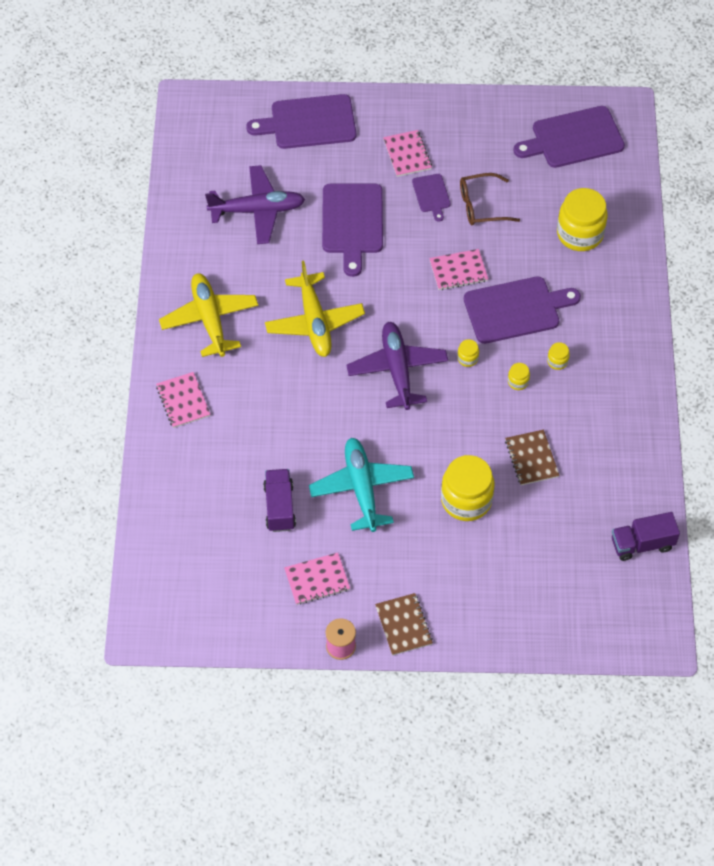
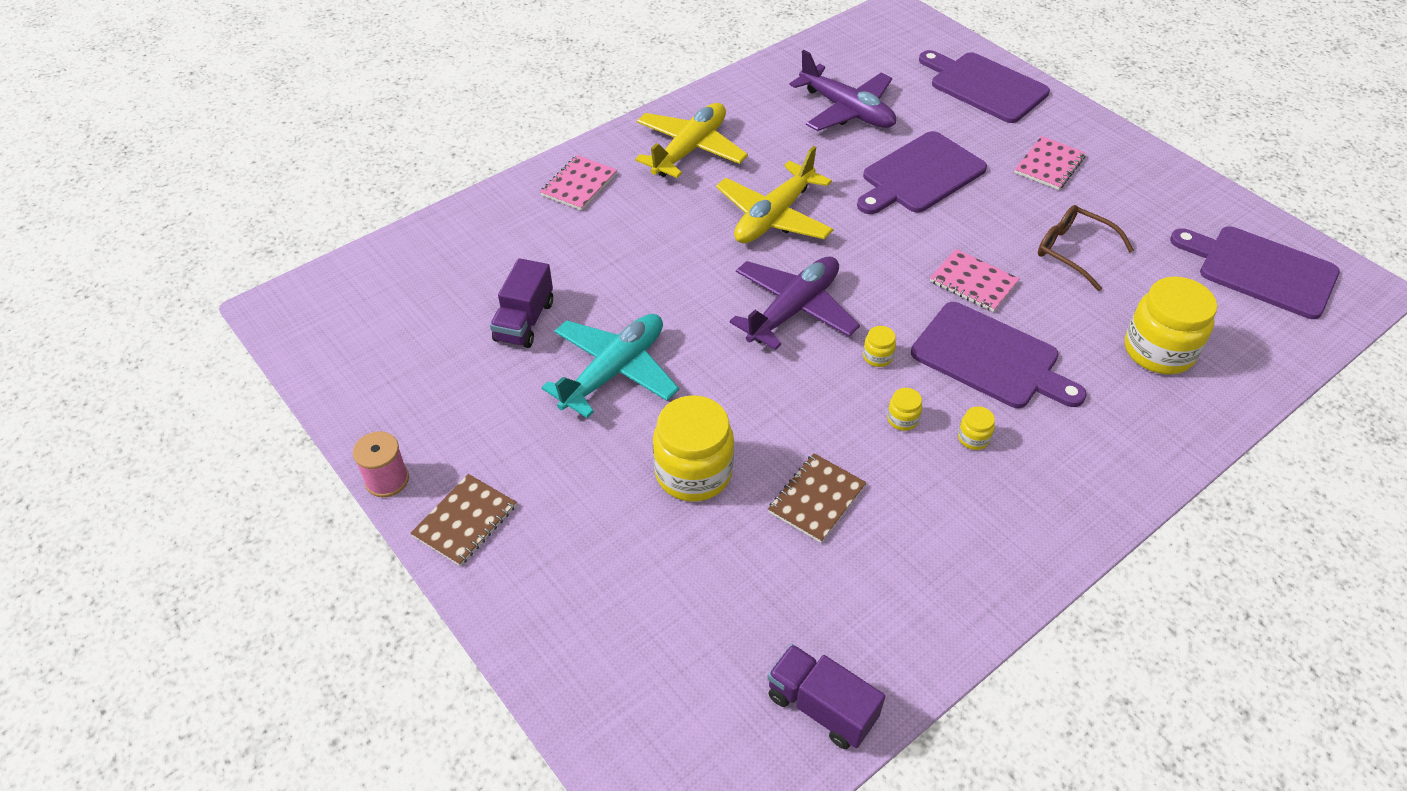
camera: 50 degrees right, 10 degrees down
purple truck [263,469,296,532] -> purple truck turned 150 degrees clockwise [490,258,553,348]
pink notebook [284,553,350,605] -> none
purple cutting board [412,174,451,222] -> none

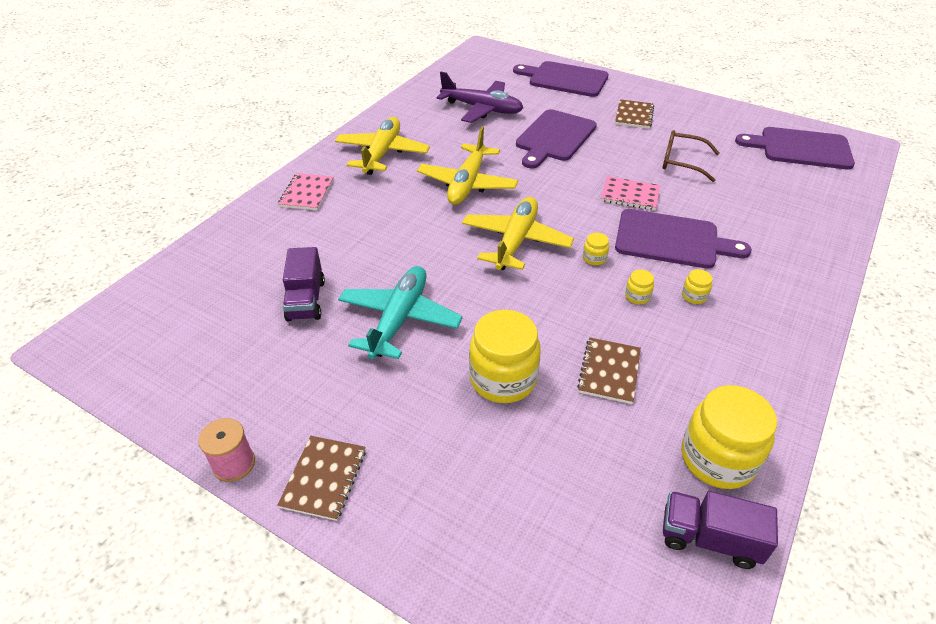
camera: 20 degrees left, 5 degrees down
purple plane [729,257,860,350] -> yellow plane [462,197,574,270]
pink notebook [1014,136,1086,190] -> brown notebook [615,99,654,129]
yellow jar [1125,277,1217,374] -> yellow jar moved to [681,385,777,489]

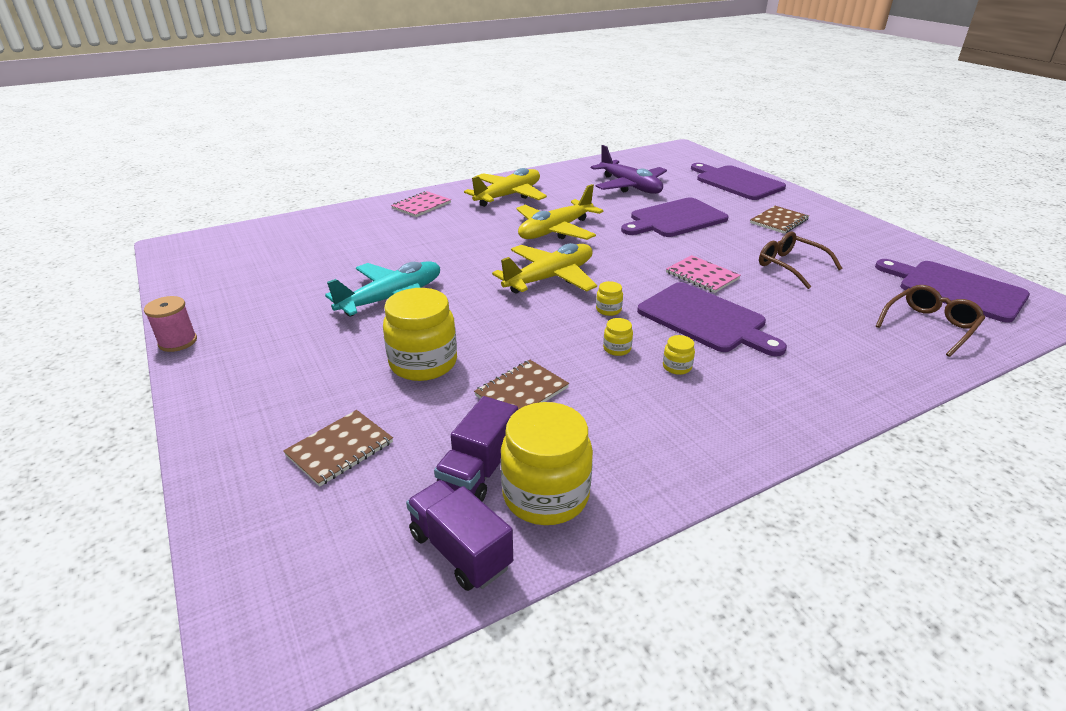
camera: 30 degrees right, 10 degrees down
brown notebook [277,436,366,521] -> brown notebook moved to [283,410,393,487]
purple truck [283,247,325,321] -> purple truck moved to [434,396,518,502]
none -> brown glasses [876,285,985,357]

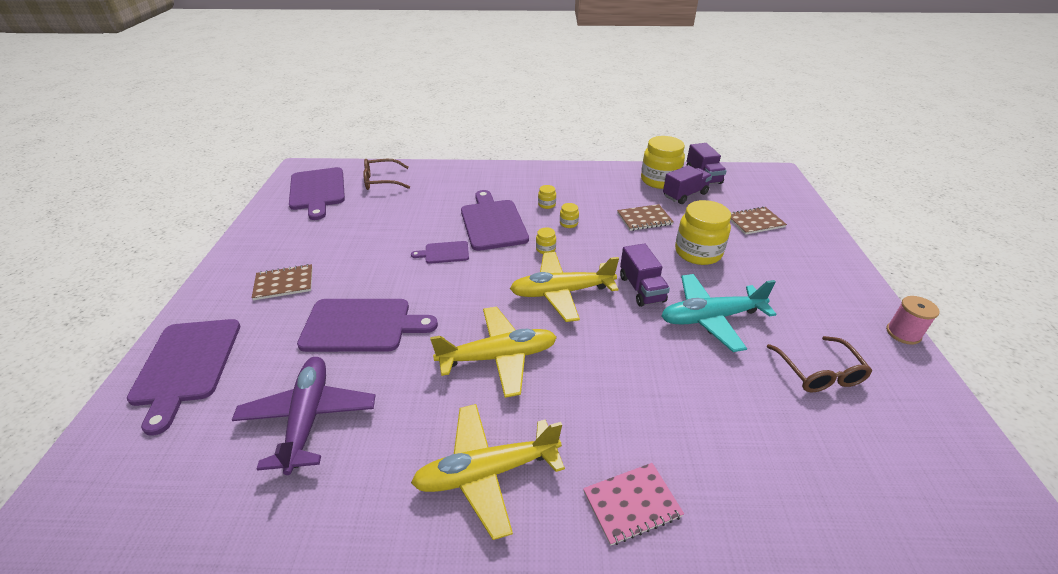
camera: 150 degrees left, 5 degrees up
pink notebook [666,255,741,293] -> purple cutting board [411,241,469,264]
brown glasses [759,231,842,289] -> brown glasses moved to [767,336,872,392]
none -> purple truck [620,243,670,307]

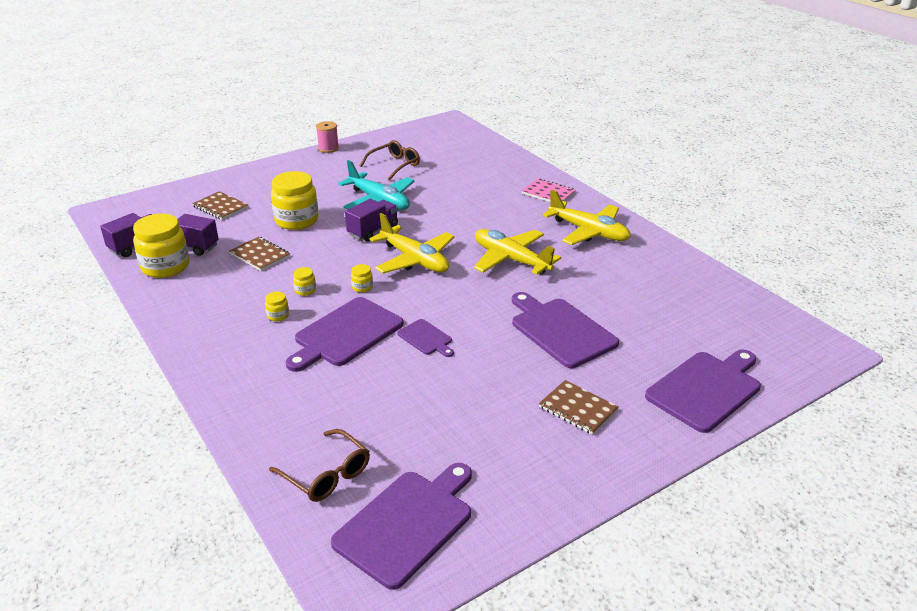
camera: 125 degrees left, 5 degrees down
purple plane [232,357,376,475] -> none

